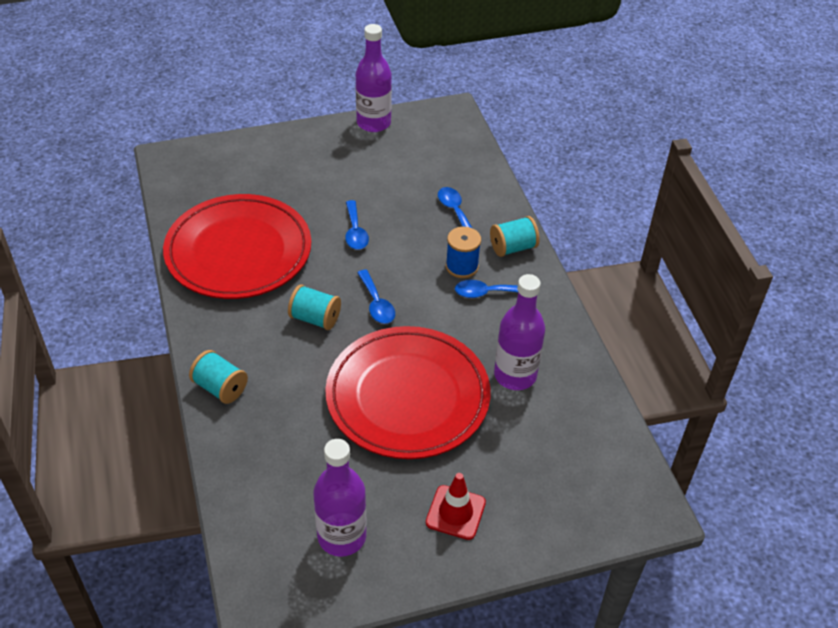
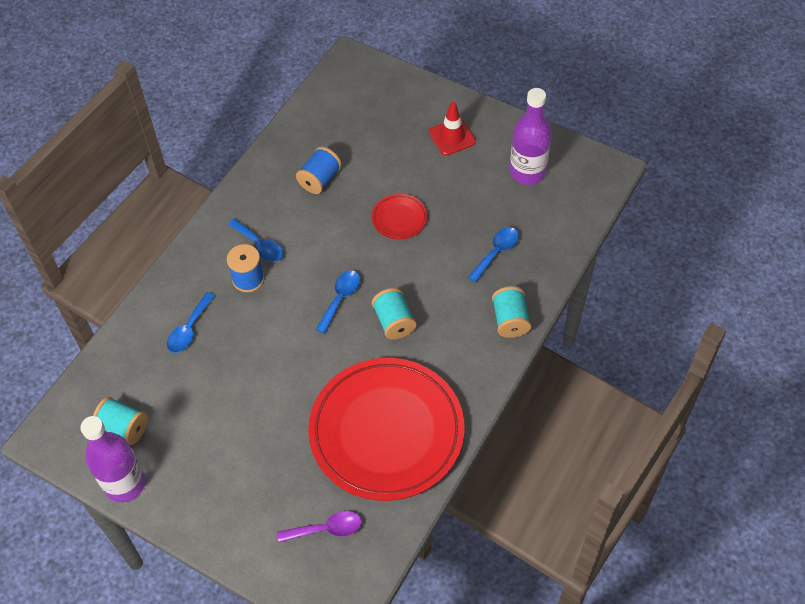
camera: 130 degrees left, 10 degrees up
red plate [325,326,490,459] -> red plate [372,194,428,240], size x0.40
blue spoon [345,200,369,250] -> blue spoon moved to [468,227,519,283]
turquoise spool [490,216,540,257] -> turquoise spool moved to [93,397,148,445]
purple bottle [494,274,545,390] -> blue spool [296,147,342,194]
none -> purple spoon [277,511,362,543]

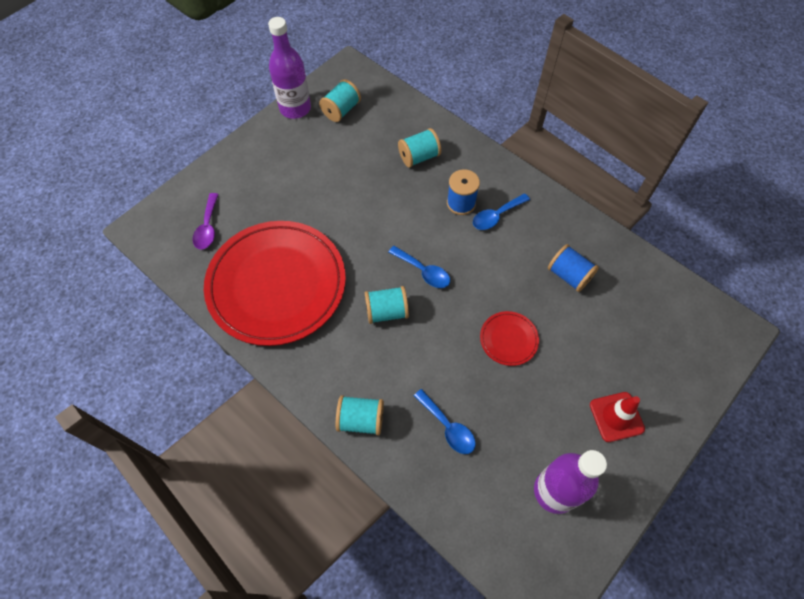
camera: 100 degrees right, 5 degrees up
blue spoon [167,292,215,353] -> turquoise spool [398,128,441,168]

